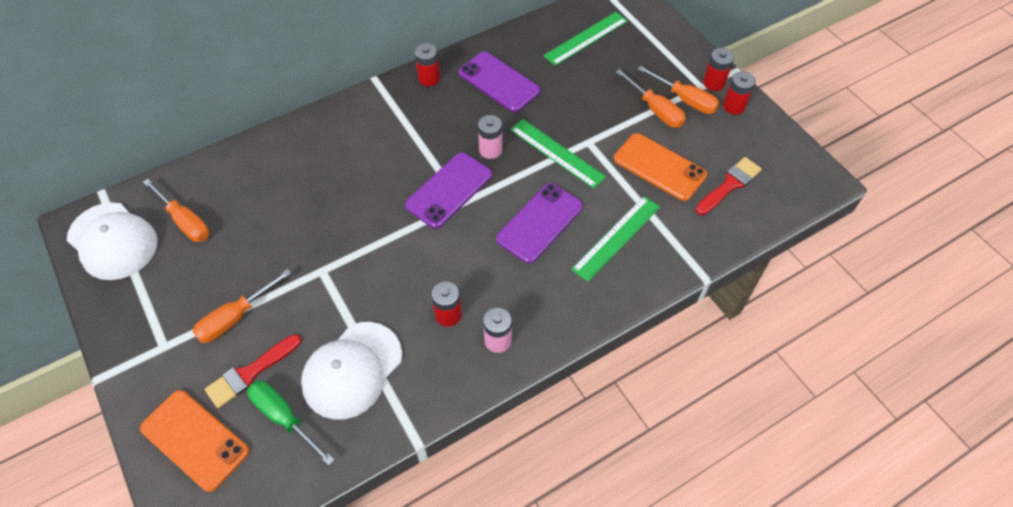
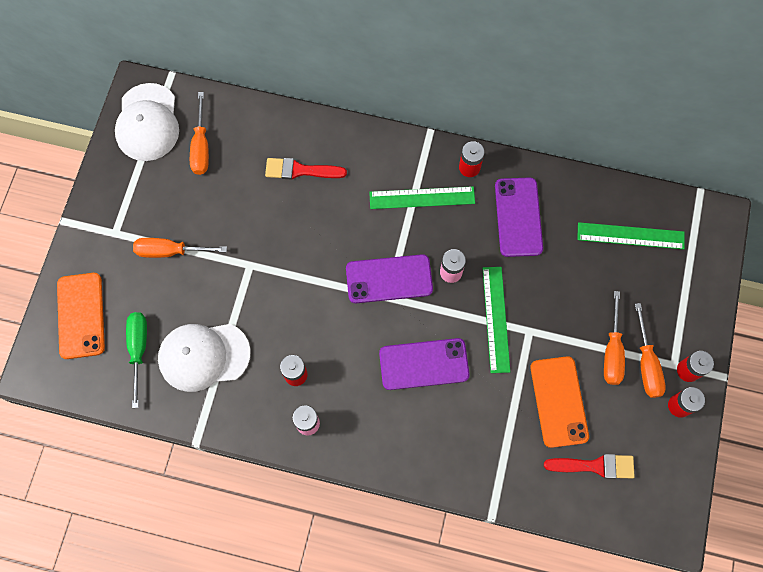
camera: 45 degrees right, 15 degrees up
red brush [205,334,302,408] -> red brush moved to [265,158,347,179]
green ruler [571,196,660,282] -> green ruler moved to [369,186,475,209]

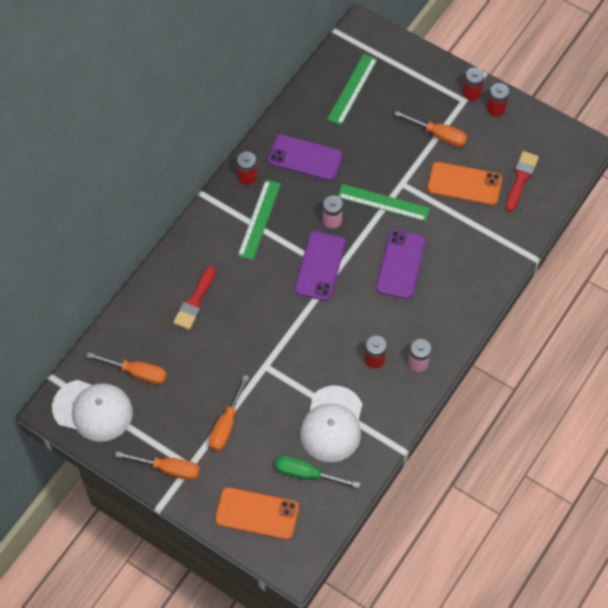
camera: 70 degrees left, 10 degrees down
orange screwdriver [635,303,666,398] -> orange screwdriver moved to [115,451,200,480]

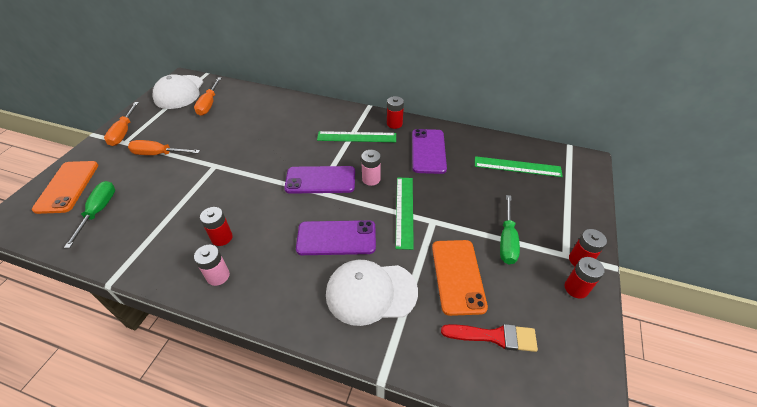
camera: 75 degrees right, 15 degrees down
red brush [173,266,216,330] -> none
white cap [300,385,363,462] -> white cap moved to [326,260,418,326]
orange screwdriver [394,111,467,147] -> green screwdriver [500,195,520,264]

